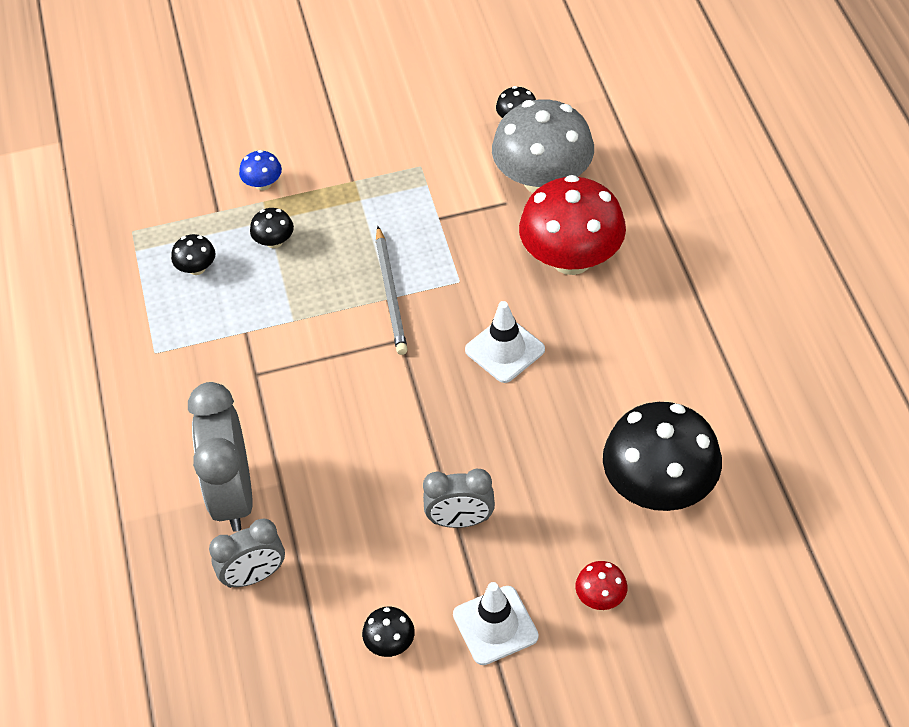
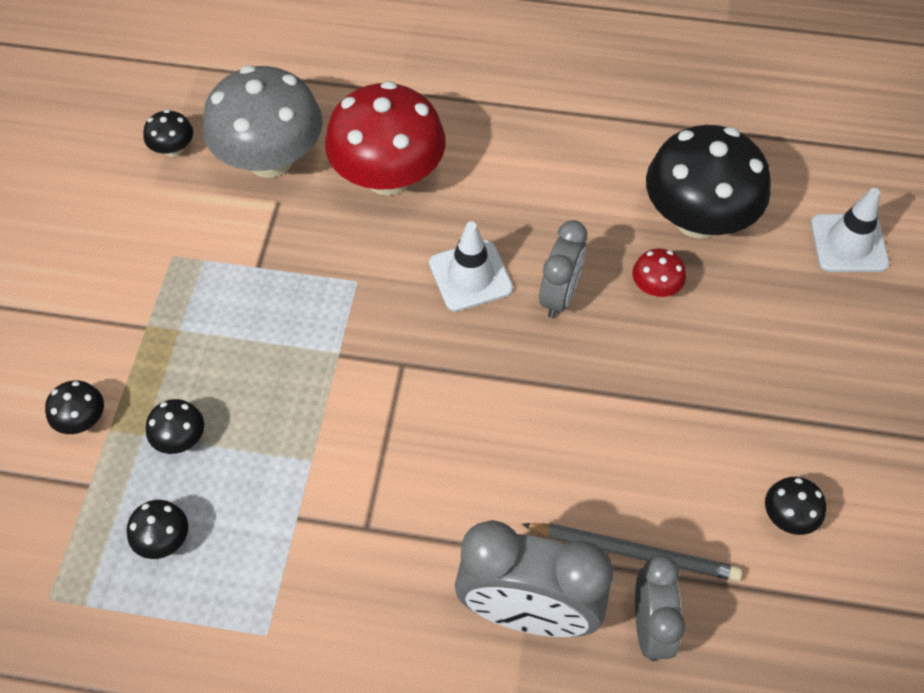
camera: 70 degrees left, 5 degrees up
blue mushroom [239,150,282,191] -> black mushroom [45,380,104,434]
grey pencil [376,226,408,355] -> grey pencil moved to [521,523,742,581]
grey clock [423,469,495,528] -> grey clock moved to [539,220,587,318]
white traffic cone [453,582,539,665] -> white traffic cone moved to [811,188,889,272]
red mushroom [575,561,628,610] -> red mushroom moved to [633,249,686,297]

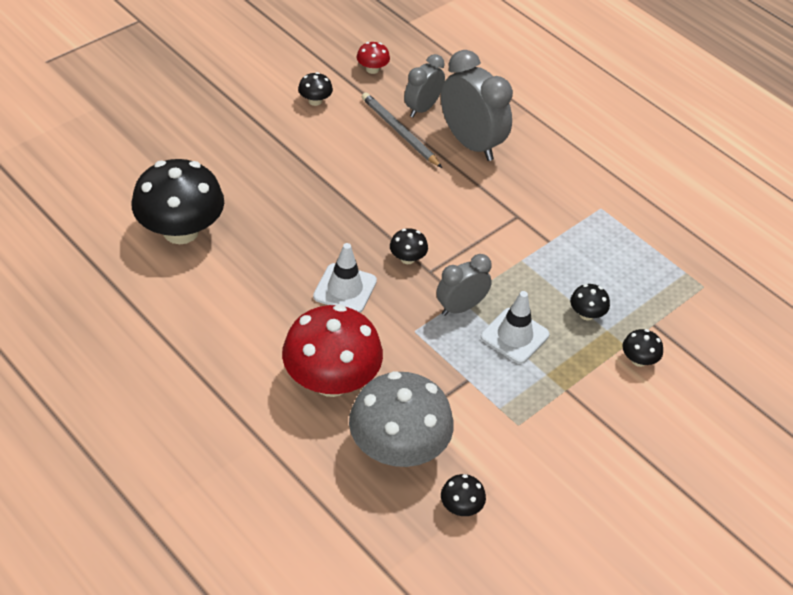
camera: 145 degrees left, 10 degrees down
black mushroom [127,500,188,559] -> black mushroom moved to [390,228,428,264]
grey clock [539,220,587,318] -> grey clock moved to [436,254,492,316]
red mushroom [633,249,686,297] -> red mushroom moved to [357,42,390,74]
white traffic cone [811,188,889,272] -> white traffic cone moved to [481,291,549,364]

